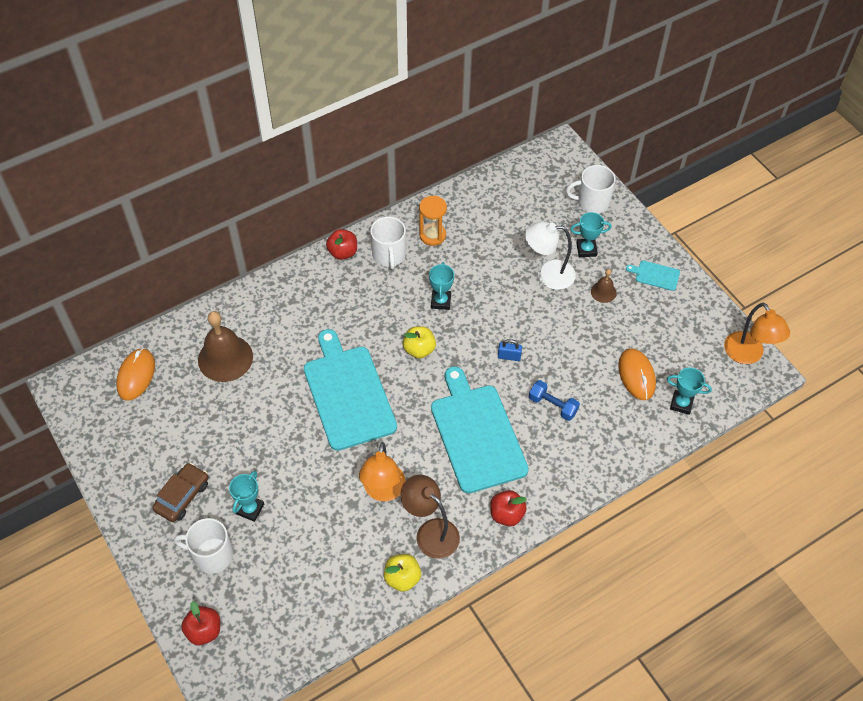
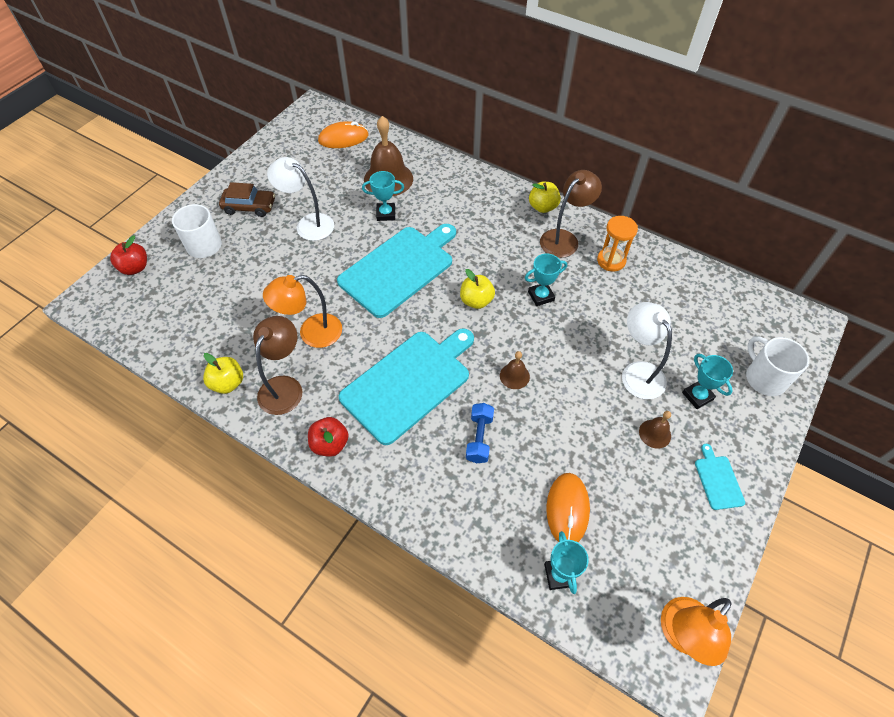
camera: 65 degrees right, 0 degrees up
turquoise trophy [229,471,264,522] -> turquoise trophy moved to [362,171,404,221]
red apple [326,229,357,260] -> yellow apple [529,182,561,213]
white mug [370,217,406,269] -> brown lamp [540,170,602,258]
blue padlock [498,339,522,361] -> brown bell [500,351,530,389]
orange mouse [618,348,656,400] -> orange mouse turned 45 degrees counterclockwise [546,473,590,542]
none -> white lamp [267,157,334,241]

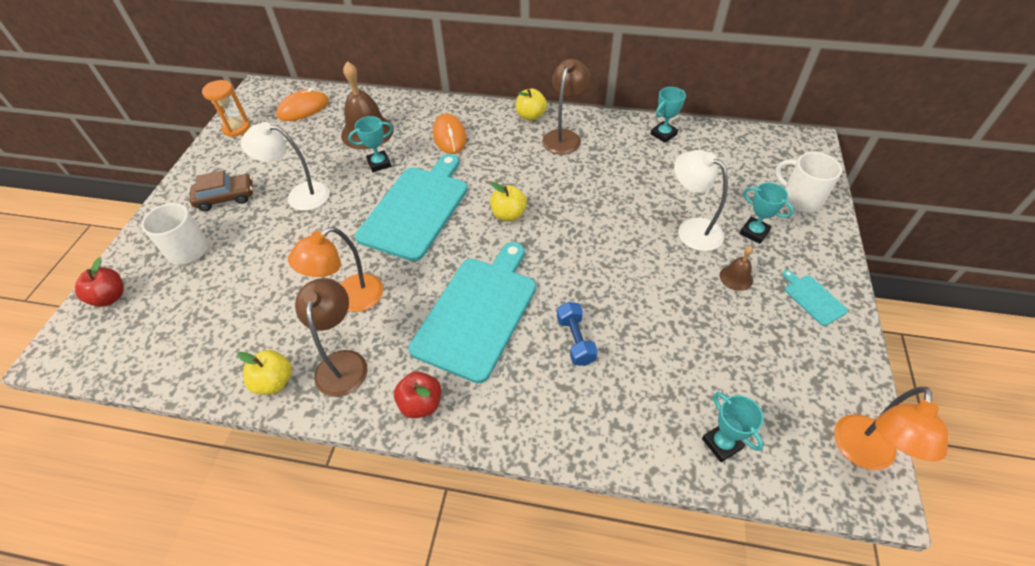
camera: 20 degrees left, 5 degrees down
brown bell [500,351,530,389] -> none
turquoise trophy [525,253,567,306] -> turquoise trophy moved to [651,87,686,143]
orange mouse [546,473,590,542] -> orange mouse moved to [433,113,467,154]
orange hourglass [597,216,638,272] -> orange hourglass moved to [202,80,250,137]

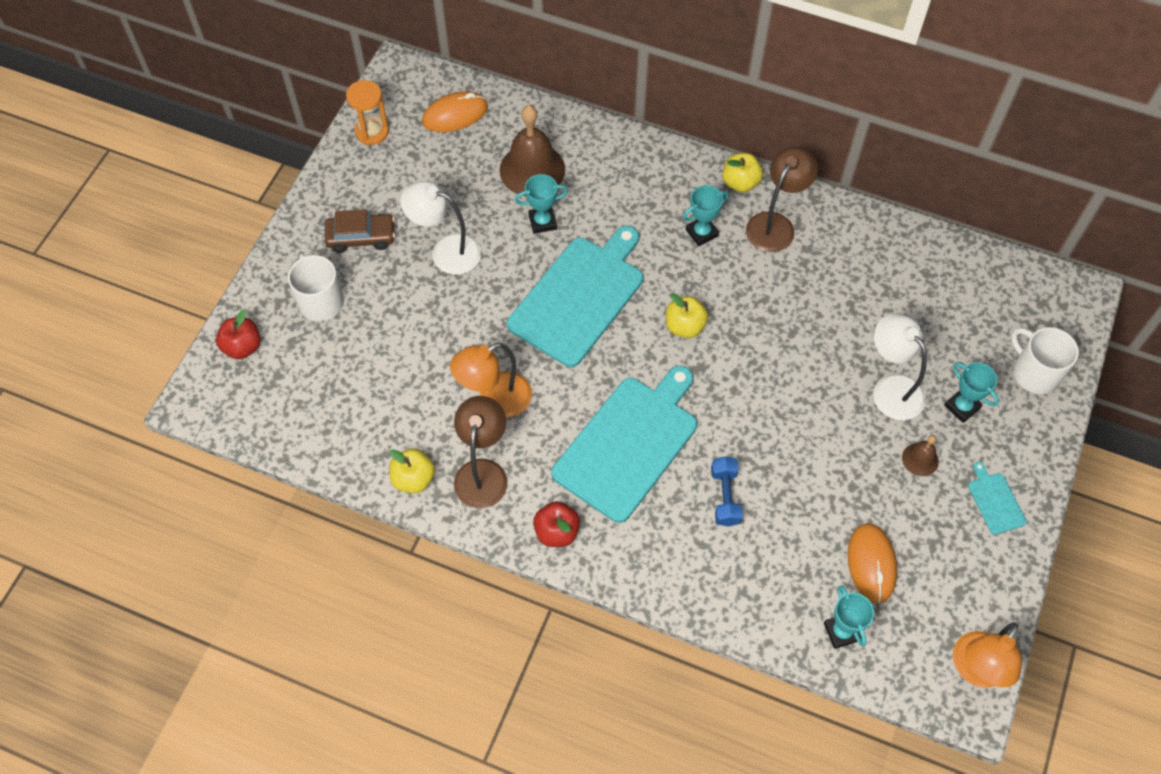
camera: 10 degrees right, 10 degrees up
orange mouse [433,113,467,154] -> orange mouse moved to [848,523,897,604]
turquoise trophy [651,87,686,143] -> turquoise trophy moved to [683,185,729,246]

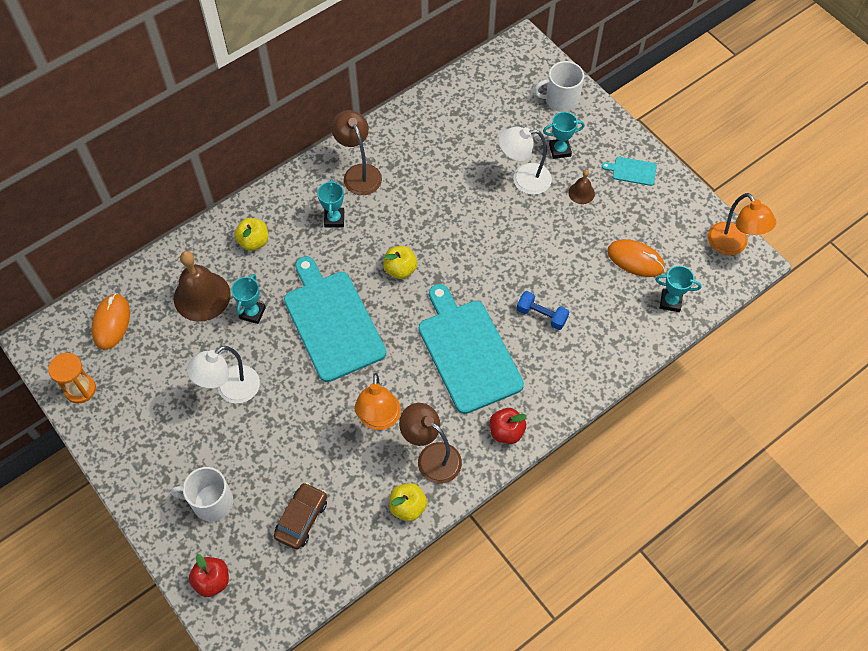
camera: 60 degrees left, 0 degrees up
brown car [325,209,395,253] -> brown car moved to [274,482,327,549]
yellow apple [722,153,763,192] -> yellow apple moved to [234,218,268,251]

